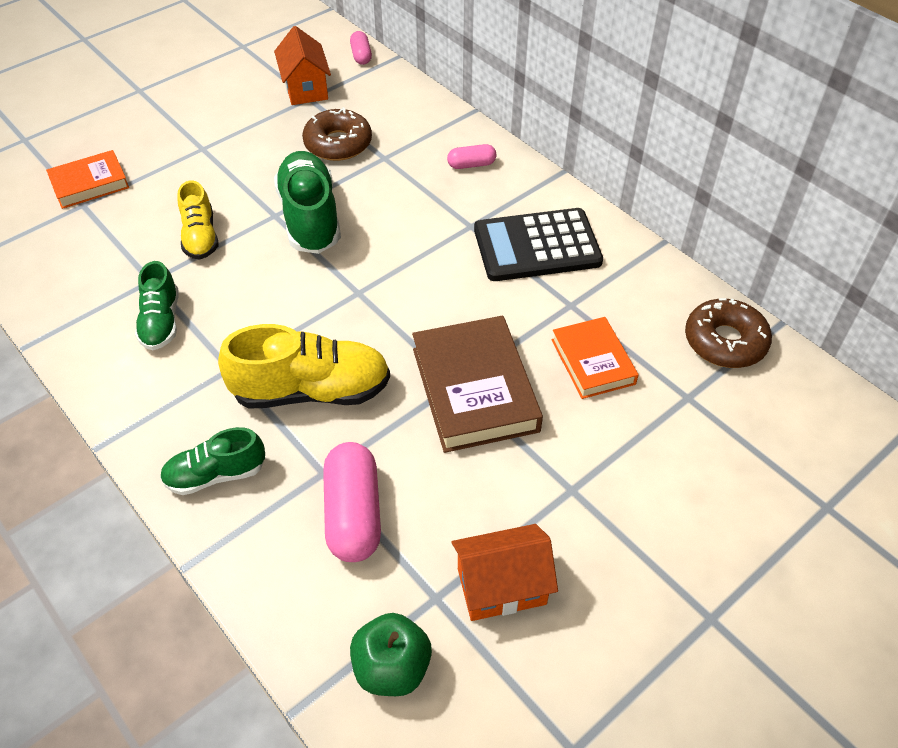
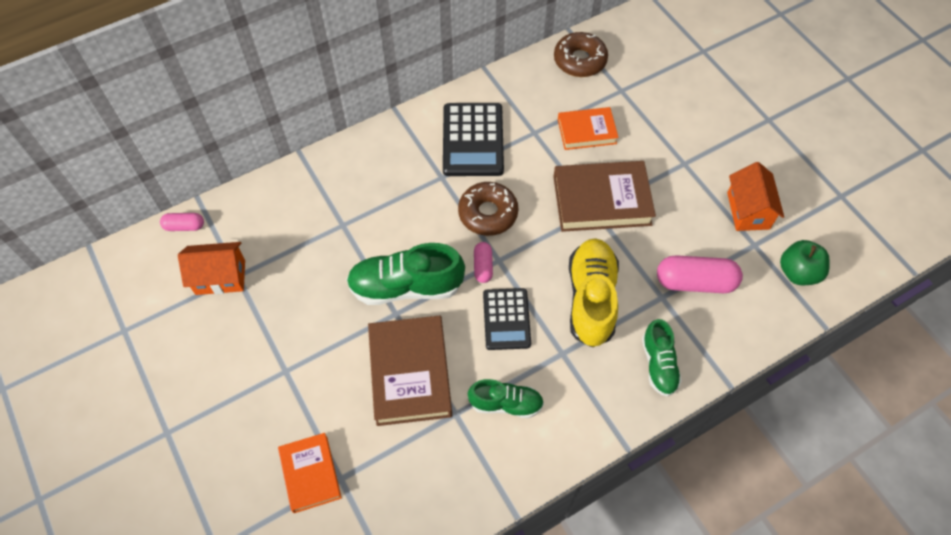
camera: 80 degrees left, 10 degrees up
yellow shoe [178,181,219,259] -> brown book [368,316,452,426]
brown donut [302,107,372,161] -> brown donut moved to [458,182,518,236]
pink capsule [447,144,496,169] -> pink capsule moved to [474,242,493,283]
none -> black calculator [483,288,531,350]

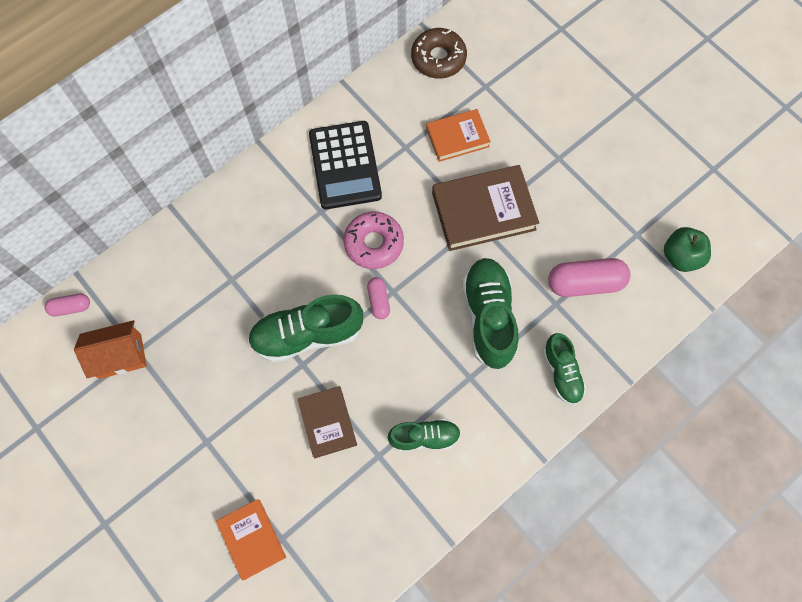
camera: 10 degrees left, 10 degrees up
brown book [368,316,452,426] -> brown book [298,386,357,459], size x0.61
brown donut [458,182,518,236] -> pink donut [343,212,404,269]
black calculator [483,288,531,350] -> none
yellow shoe [569,238,619,347] -> green shoe [462,258,519,369]
orange house [727,162,784,231] -> none

